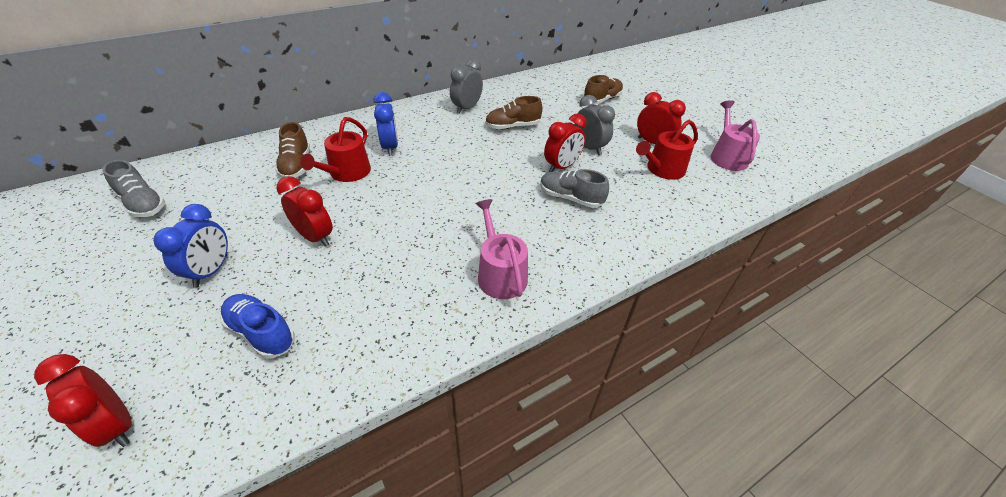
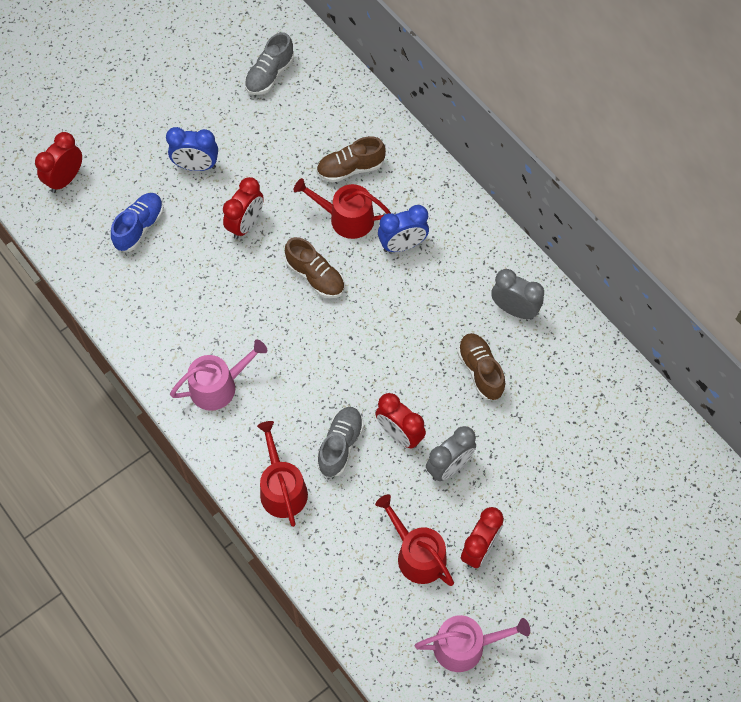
camera: 85 degrees right, 20 degrees up
brown shoe [583,75,623,104] -> brown shoe moved to [285,237,345,298]
none -> red watering can [257,421,308,527]

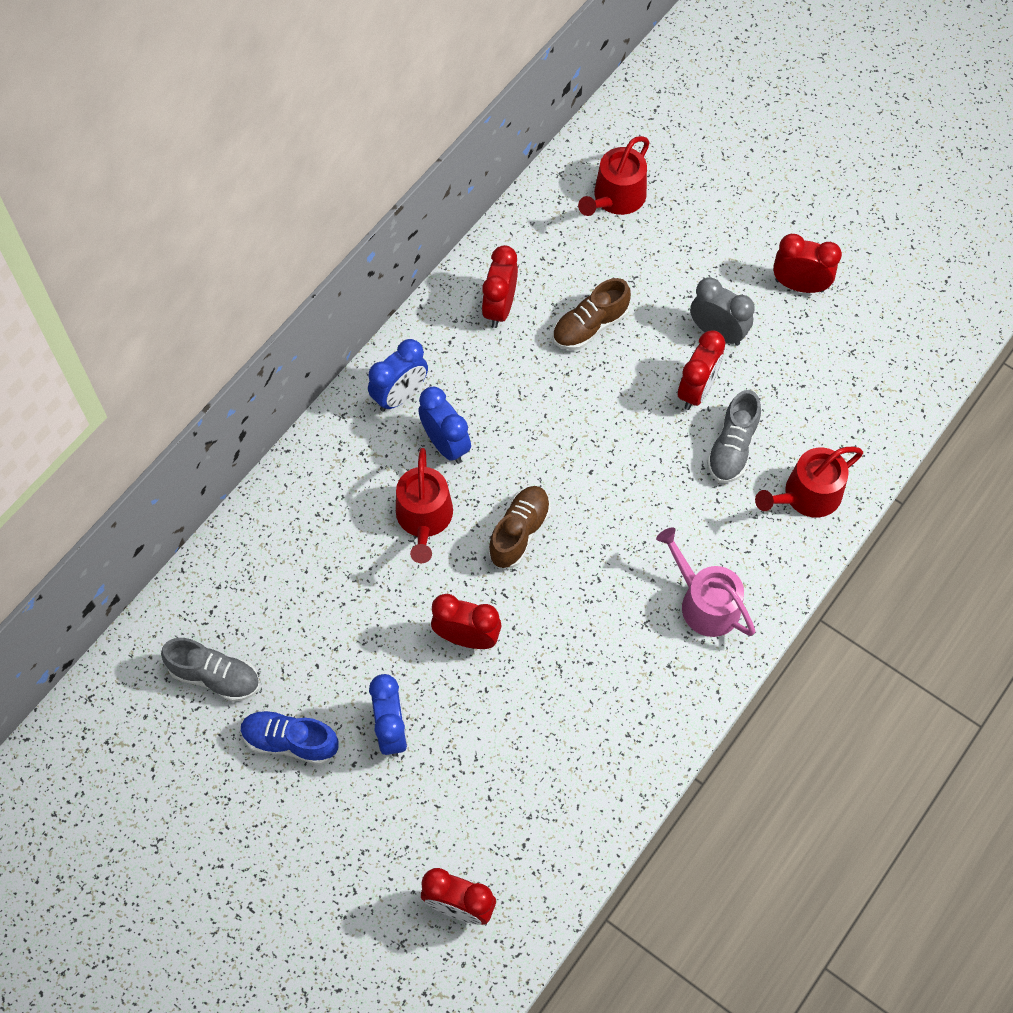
camera: 105 degrees left, 0 degrees up
blue shoe [111,193,164,252] -> blue shoe moved to [241,710,339,765]
brown shoe [316,137,386,182] -> none
grey shoe [317,407,364,477] -> grey shoe turned 75 degrees counterclockwise [707,390,761,483]
red watering can [375,495,454,586] -> red watering can moved to [578,136,650,216]
pink watering can [415,615,530,672] -> none
grey clock [491,269,544,319] -> red clock [482,245,518,328]
none -> blue clock [368,339,428,411]

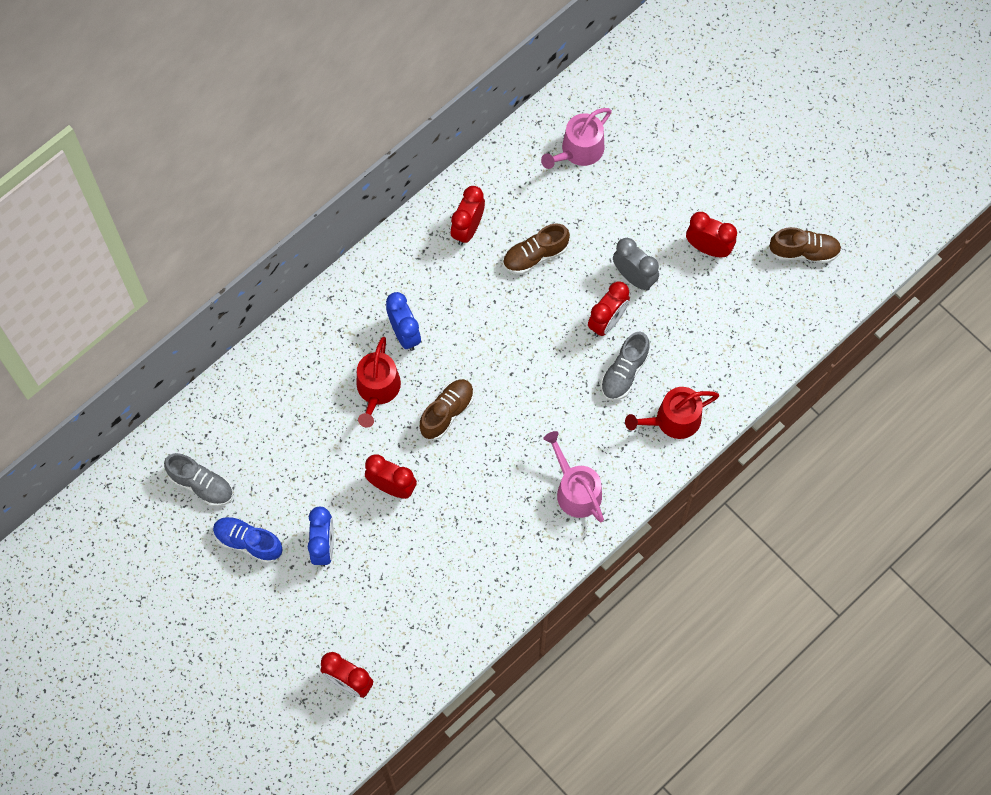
camera: 10 degrees right, 5 degrees up
blue clock [368,339,428,411] -> none
red watering can [578,136,650,216] -> pink watering can [541,108,612,169]
none -> brown shoe [770,227,841,263]

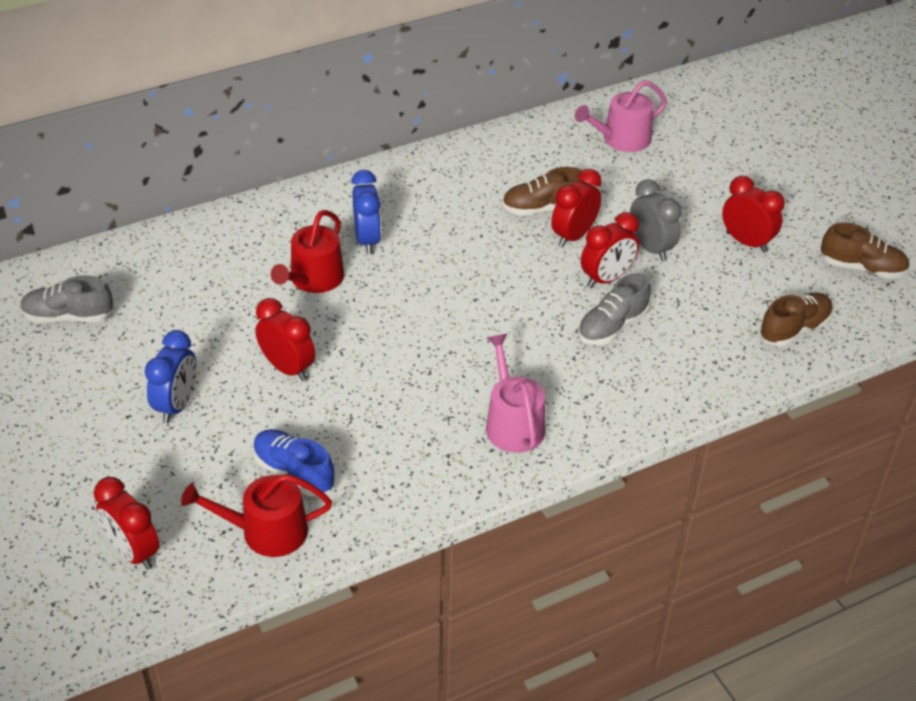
camera: 15 degrees right, 25 degrees down
grey shoe [164,453,233,506] -> grey shoe turned 135 degrees clockwise [20,275,113,323]
blue shoe [213,516,282,563] -> blue shoe moved to [253,429,335,497]
brown shoe [420,379,474,440] -> brown shoe moved to [759,293,833,346]
red clock [451,186,485,245] -> red clock moved to [551,169,602,247]
red watering can [625,387,719,439] -> red watering can moved to [181,474,332,557]

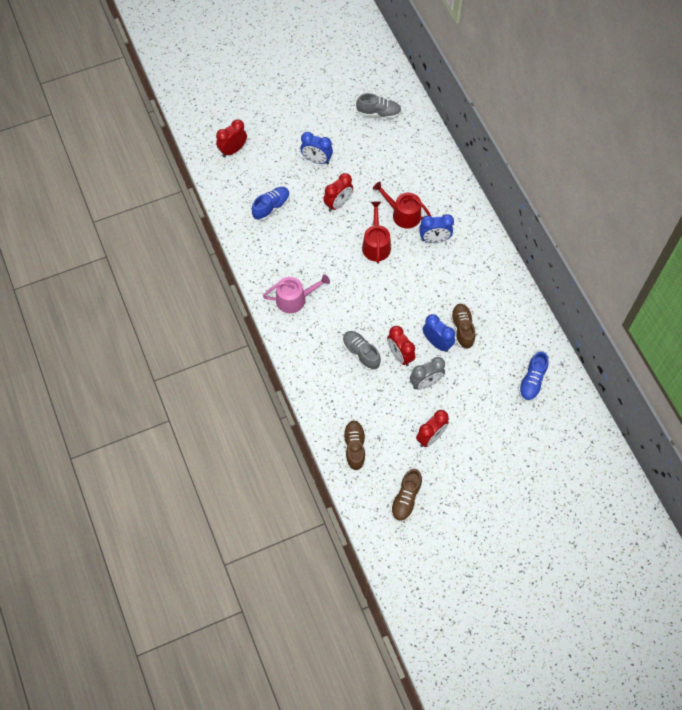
camera: 95 degrees right, 20 degrees up
grey shoe [20,275,113,323] -> grey shoe turned 90 degrees clockwise [356,93,402,119]
red watering can [181,474,332,557] -> red watering can moved to [362,201,391,264]
red clock [551,169,602,247] -> blue clock [423,314,455,352]
pink watering can [575,80,667,152] -> blue shoe [518,351,549,401]
brown shoe [759,293,833,346] -> brown shoe turned 150 degrees counterclockwise [343,421,365,471]

